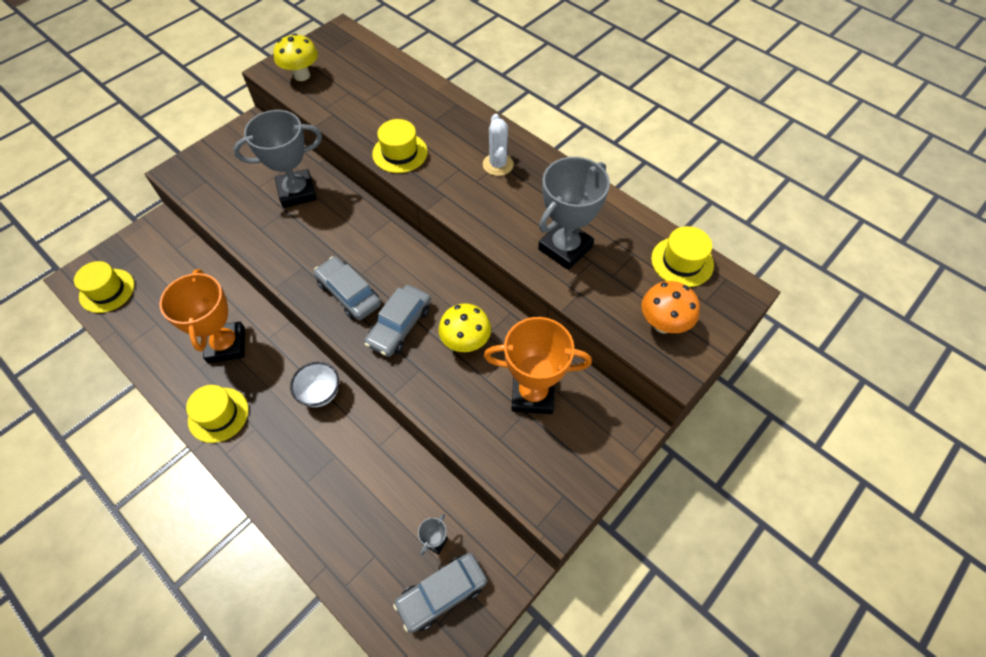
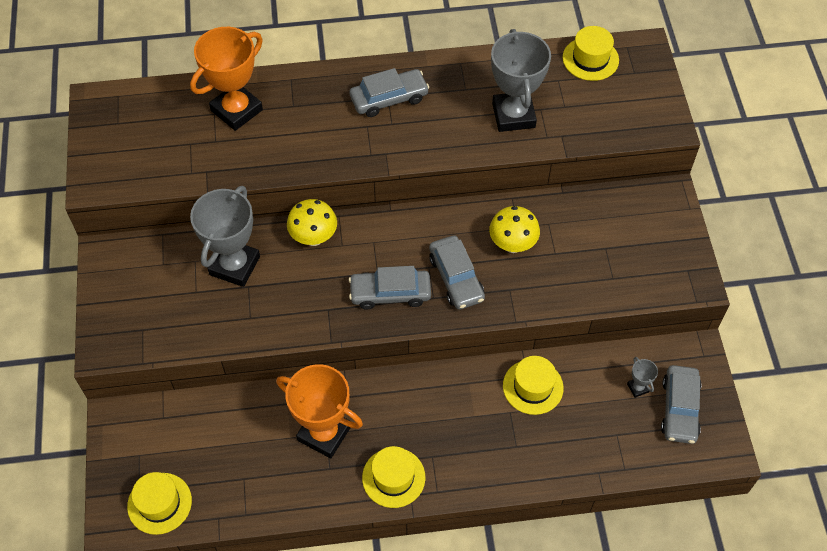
camera: 50 degrees left, 0 degrees up
yellow mushroom [274,33,318,81] -> yellow mushroom moved to [287,199,337,246]
white bowl [290,362,339,407] -> none
yellow hat [372,119,428,173] -> yellow hat moved to [503,356,564,415]
white cactus [483,114,514,176] -> grey car [349,68,429,117]
orange trophy [484,317,592,414] -> orange trophy moved to [190,27,263,131]
orange mushroom [642,281,700,334] -> none

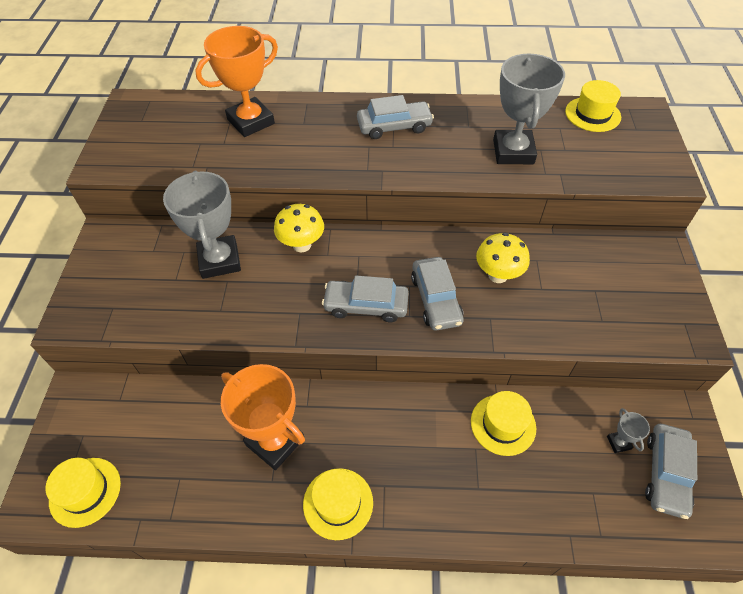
camera: 10 degrees right, 5 degrees down
grey trophy [190,186,260,287] -> grey trophy turned 45 degrees counterclockwise [163,170,241,279]

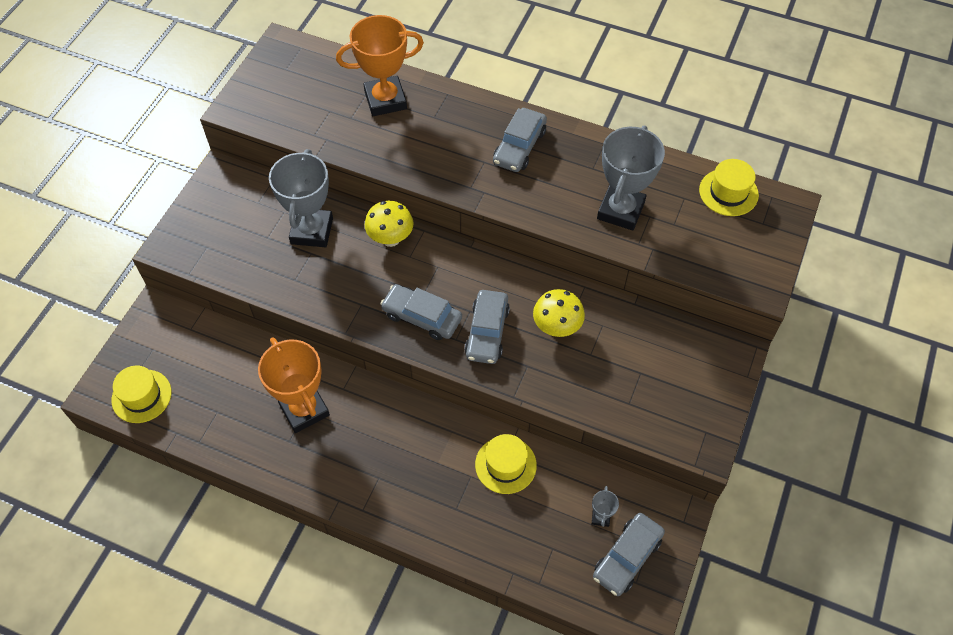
camera: 20 degrees right, 5 degrees up
yellow hat [303,468,373,540] -> none
grey car [357,95,434,139] -> grey car turned 105 degrees clockwise [493,108,547,172]

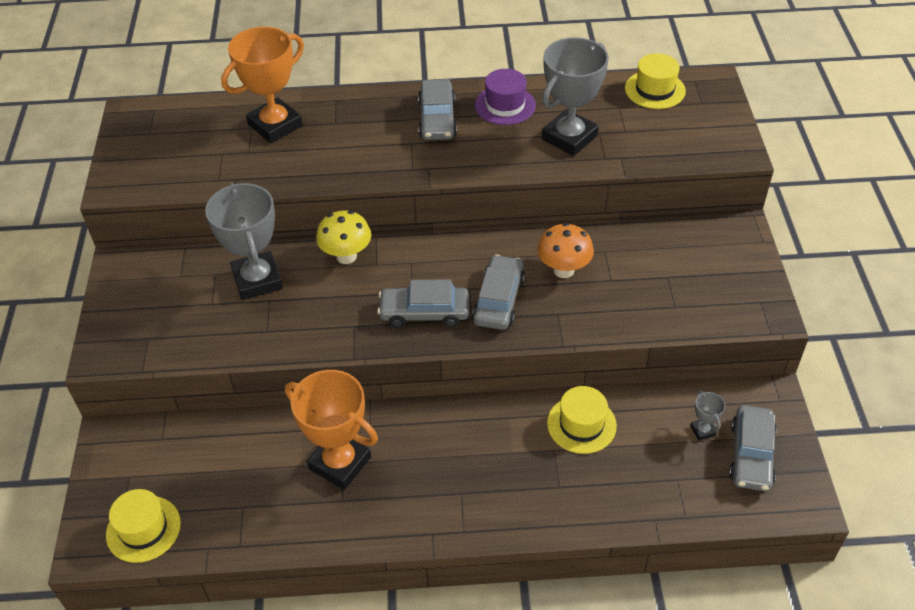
camera: 25 degrees left, 10 degrees down
grey car [465,290,510,364] -> grey car turned 150 degrees counterclockwise [472,255,525,330]
yellow mushroom [533,289,585,337] -> orange mushroom [537,223,594,278]
grey trophy [597,125,665,231] -> grey trophy turned 45 degrees clockwise [542,37,609,156]
none -> purple hat [475,69,536,125]

